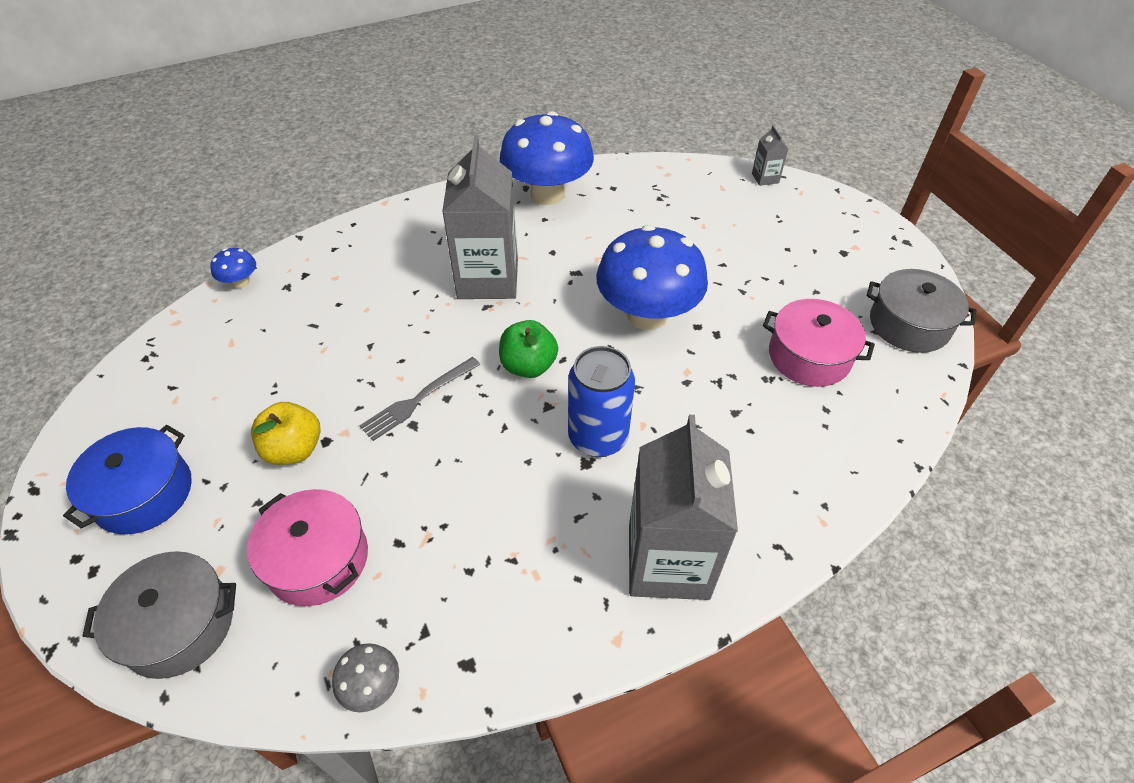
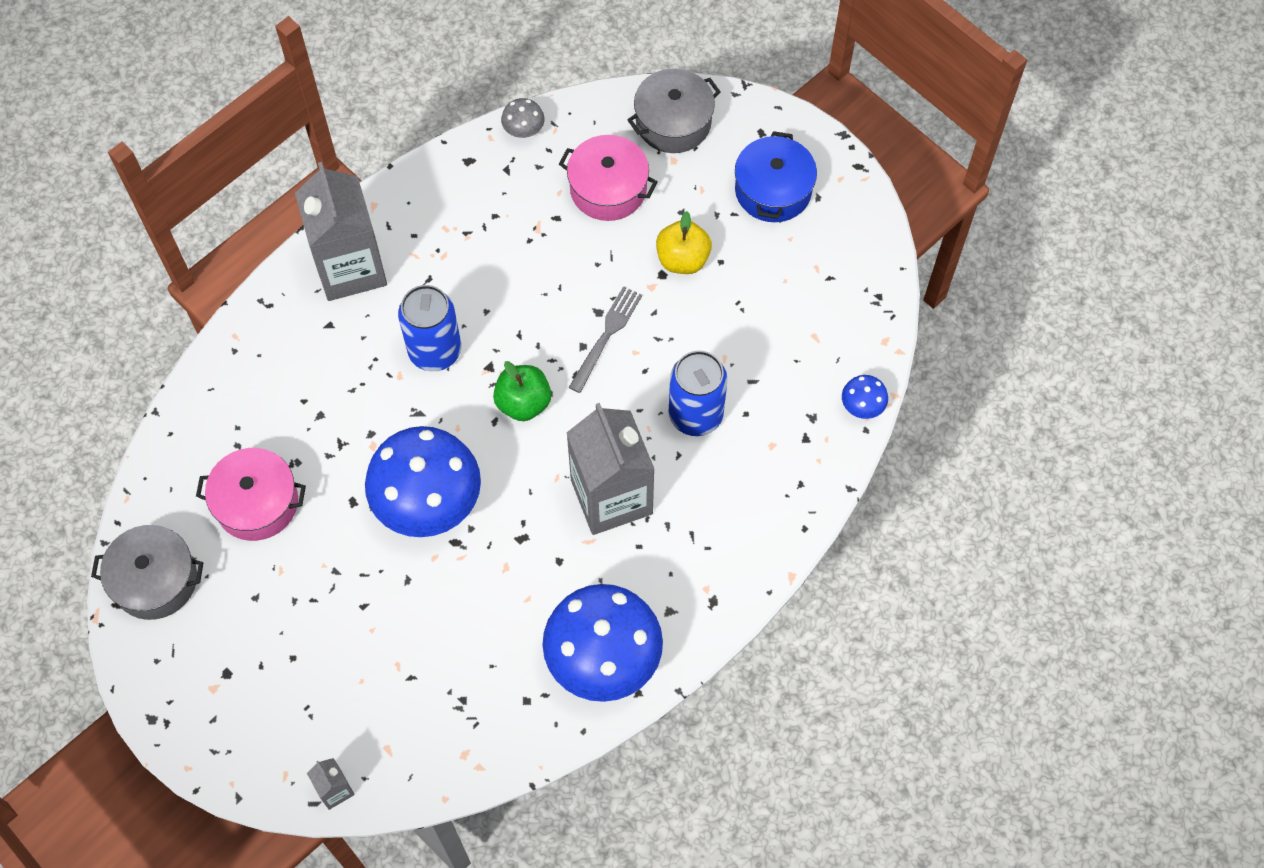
camera: 160 degrees right, 15 degrees up
none -> blue can [669,351,727,436]

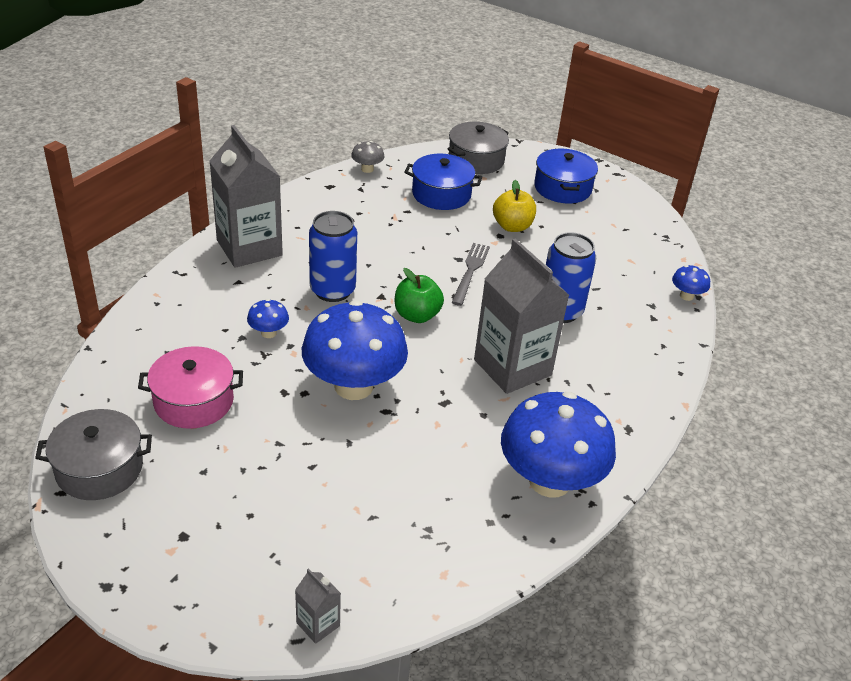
camera: 15 degrees left, 25 degrees down
pink pot [559,135,657,221] -> blue pot [404,154,482,210]
none -> blue mushroom [247,299,289,338]

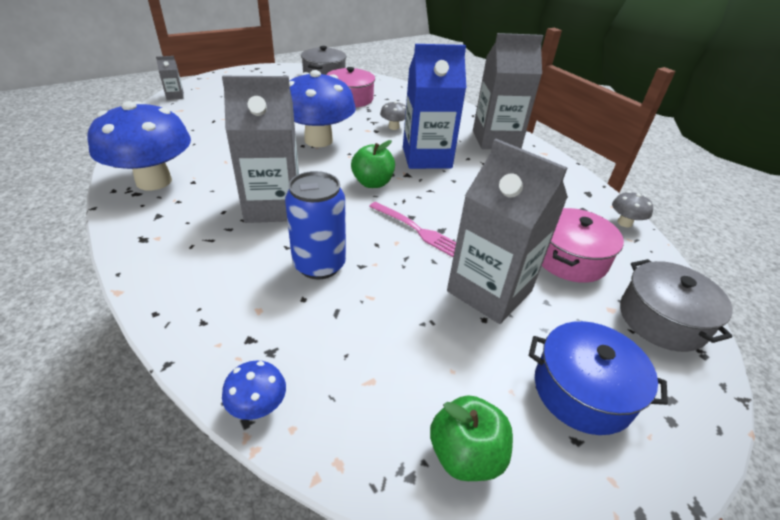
camera: 115 degrees right, 0 degrees up
blue mushroom [247,299,289,338] -> grey mushroom [380,101,406,130]
blue can [309,211,357,302] -> blue carton [403,44,466,169]
blue pot [404,154,482,210] -> pink pot [542,208,624,283]
grey fork [451,243,490,306] -> pink fork [369,202,456,257]
yellow apple [493,180,536,232] -> grey carton [447,139,568,324]
none -> green apple [430,396,513,481]

